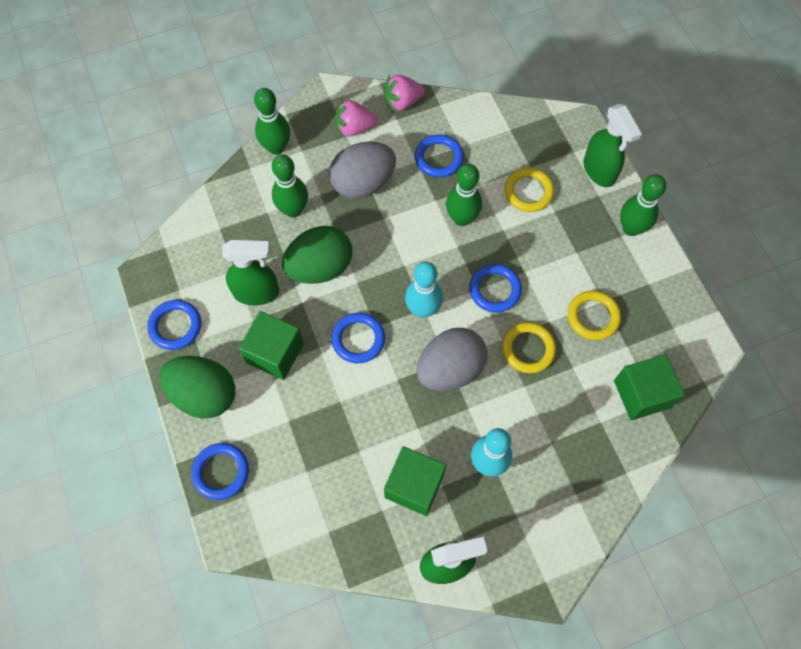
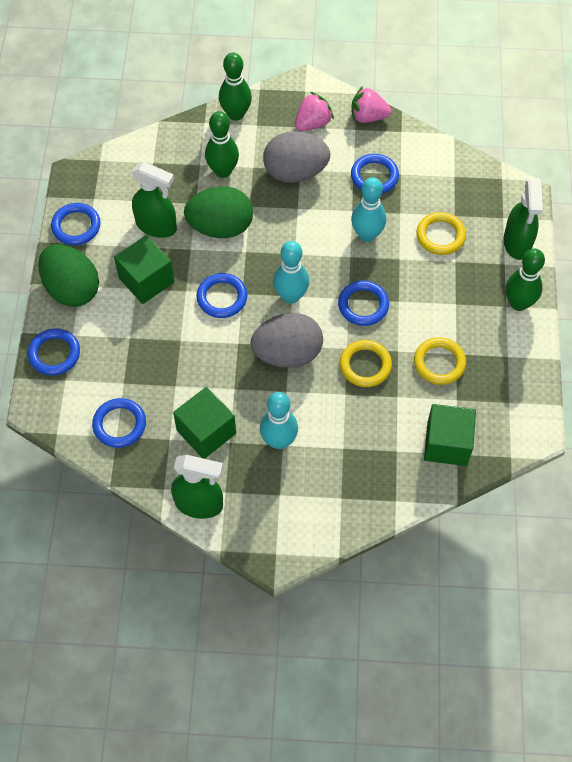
camera: 25 degrees right, 5 degrees down
pink strawberry [335,99,377,137] -> pink strawberry turned 120 degrees clockwise [295,92,334,131]
green bowling pin [446,164,482,226] -> turquoise bowling pin [351,177,386,242]
none -> blue ring [92,398,146,448]

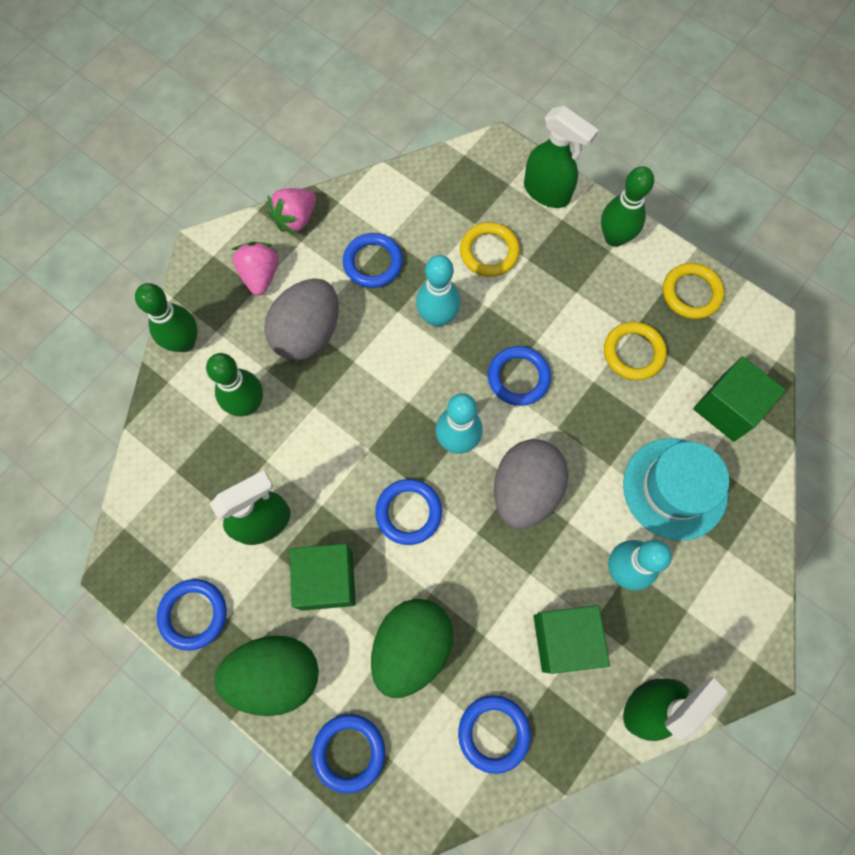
camera: 55 degrees left, 10 degrees up
green egg [184,186,253,238] -> green egg moved to [371,599,453,698]
yellow ring [340,340,392,387] -> yellow ring moved to [663,263,724,319]
none -> turquoise hat [623,438,729,541]

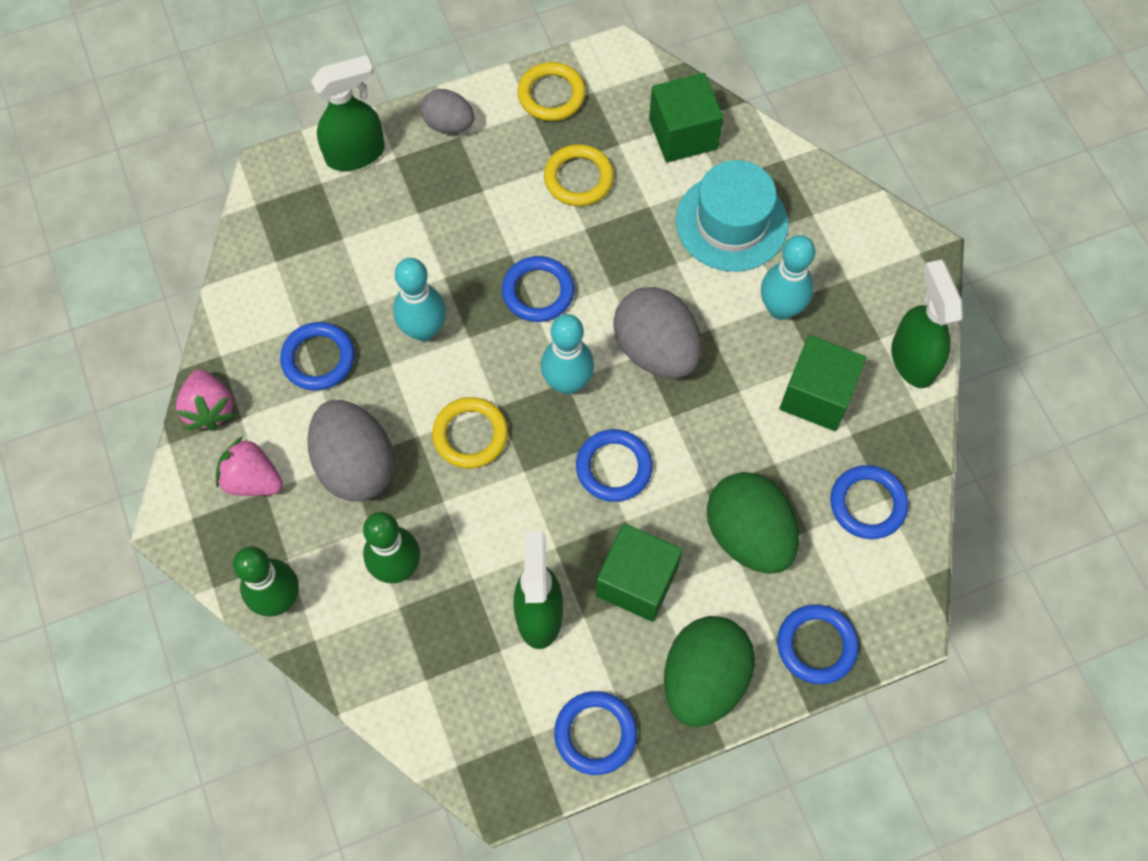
camera: 60 degrees left, 5 degrees down
yellow ring [460,222,520,277] -> yellow ring moved to [432,397,508,468]
green bowling pin [601,166,654,247] -> grey egg [420,89,474,134]

